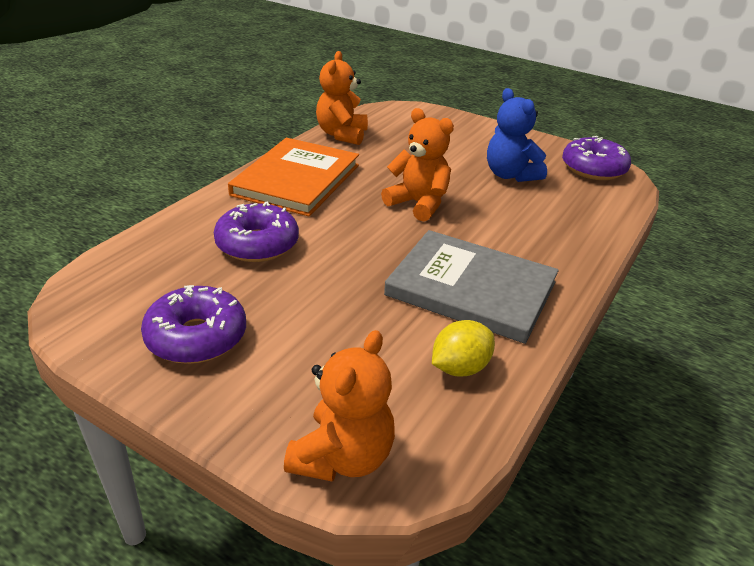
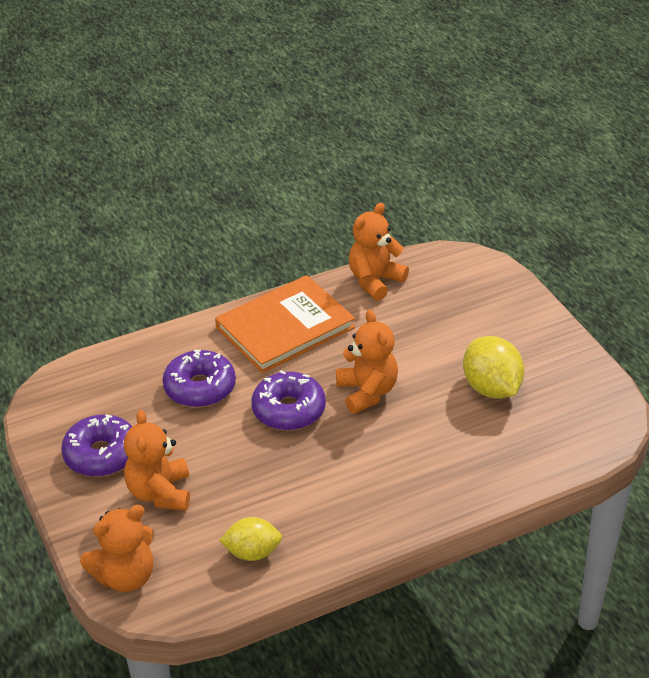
camera: 35 degrees right, 5 degrees up
grey book [384,230,559,344] -> none
blue teddy bear [487,88,547,182] -> yellow lemon [463,336,524,399]
purple donut [562,136,631,180] -> purple donut moved to [252,370,326,431]
none -> orange teddy bear [124,410,190,511]

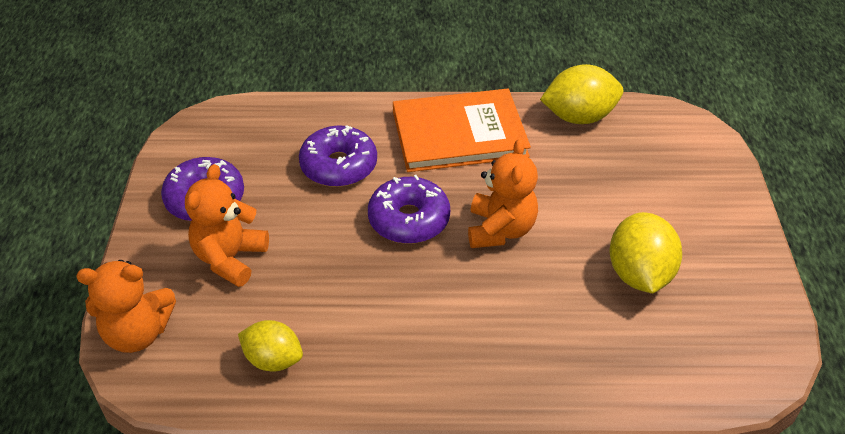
camera: 25 degrees right, 5 degrees up
orange teddy bear [349,203,409,301] -> yellow lemon [540,64,623,124]

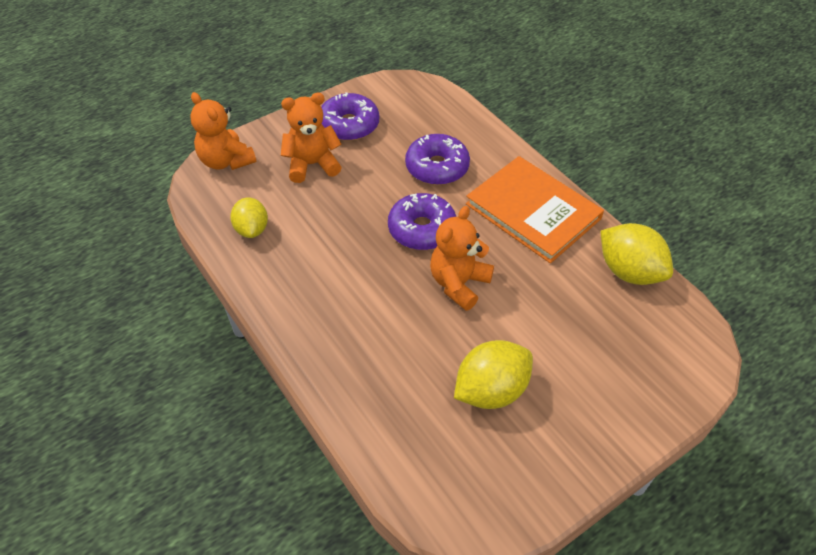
camera: 55 degrees right, 5 degrees up
orange teddy bear [468,139,538,248] -> orange teddy bear turned 150 degrees clockwise [430,206,494,311]

